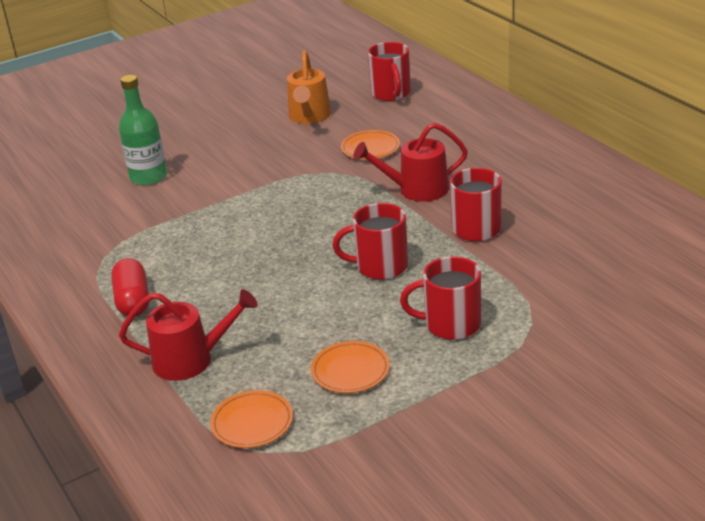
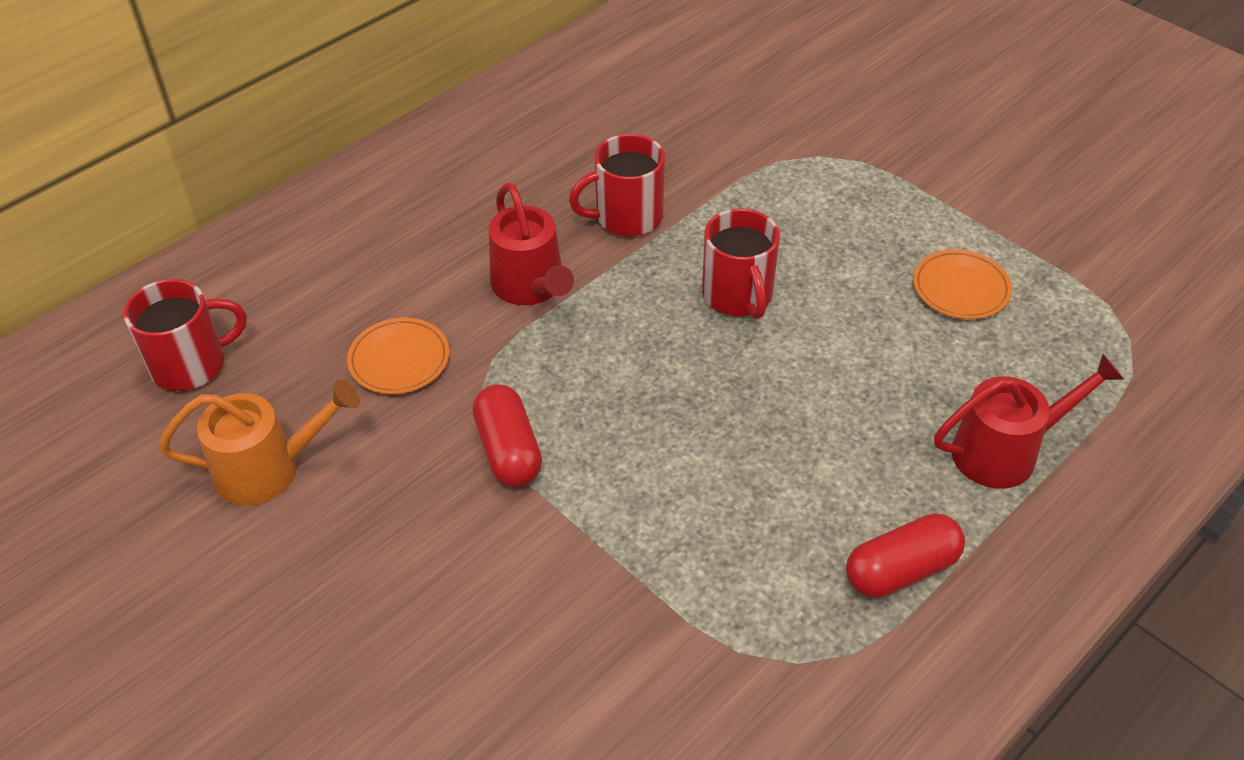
camera: 105 degrees left, 15 degrees up
green bottle [119,75,167,185] -> none
red watering can [119,289,258,381] -> red watering can turned 90 degrees clockwise [934,354,1124,489]
orange plate [210,390,293,448] -> none
red mug [400,256,481,340] -> none
none -> red capsule [473,384,542,487]

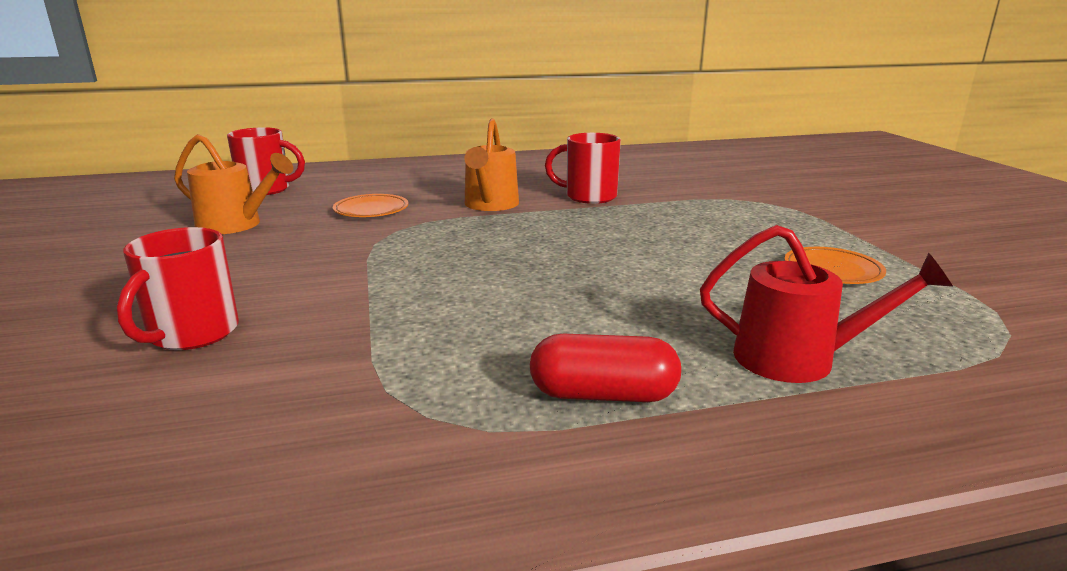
camera: 30 degrees right, 25 degrees down
red capsule [473,384,542,487] -> none
red watering can [489,182,574,305] -> orange watering can [464,118,519,211]
red mug [702,208,780,319] -> red mug moved to [117,227,239,350]

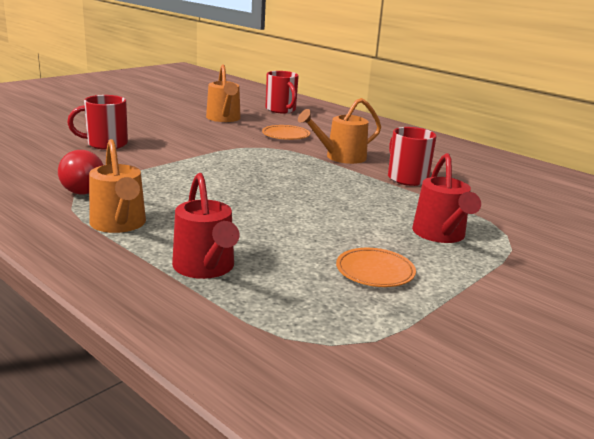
camera: 55 degrees right, 0 degrees up
red capsule [530,334,681,402] -> orange watering can [89,139,146,233]
none -> red light bulb [58,150,103,194]
none -> red watering can [412,153,481,243]

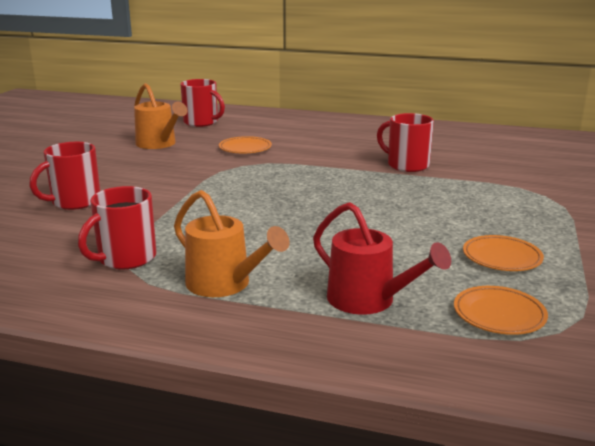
camera: 25 degrees left, 0 degrees up
red light bulb [58,150,103,194] -> red mug [78,186,156,270]
orange watering can [298,98,381,164] -> none
red watering can [412,153,481,243] -> none
none -> orange plate [454,286,548,335]

